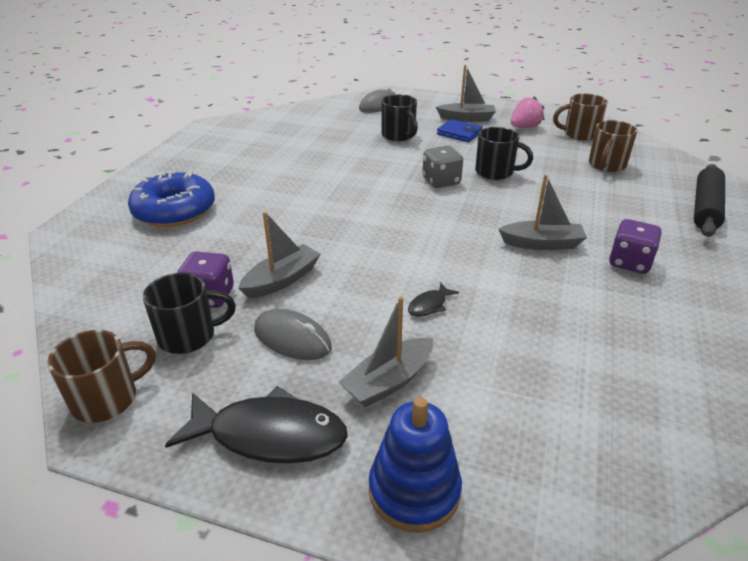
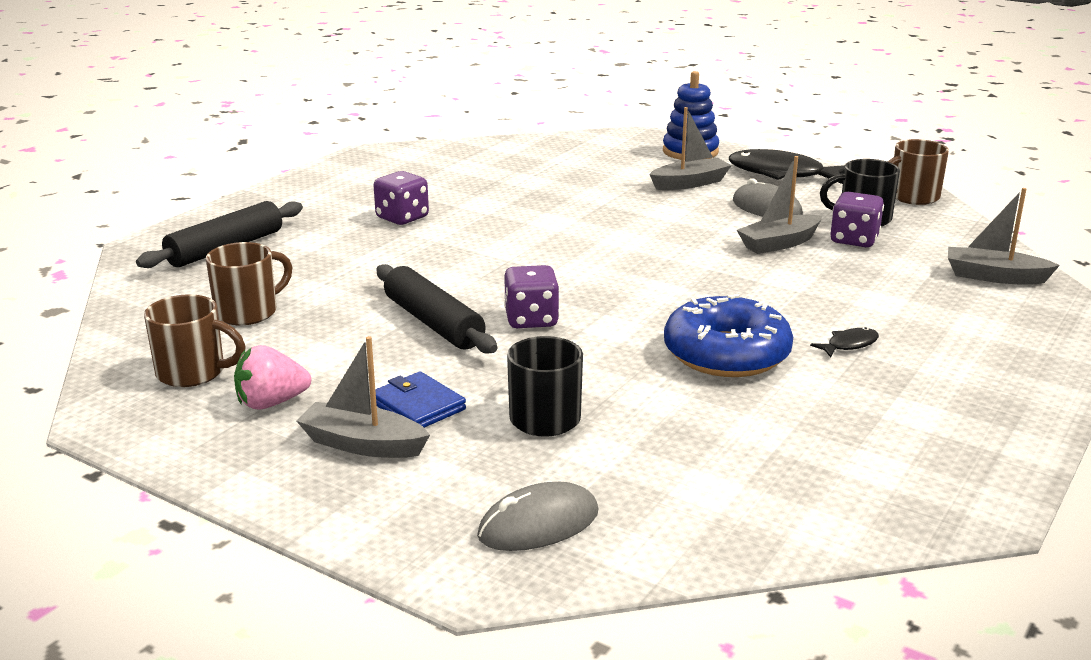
camera: 165 degrees left, 10 degrees down
blue donut [128,171,215,227] -> blue donut moved to [664,294,793,377]
black fish [408,283,459,317] -> black fish moved to [810,327,879,357]
grey dice [422,146,463,188] -> purple dice [504,265,559,328]
black mug [475,127,533,180] -> black rolling pin [376,264,497,354]
grey boat [498,175,587,250] -> grey boat moved to [948,188,1060,284]

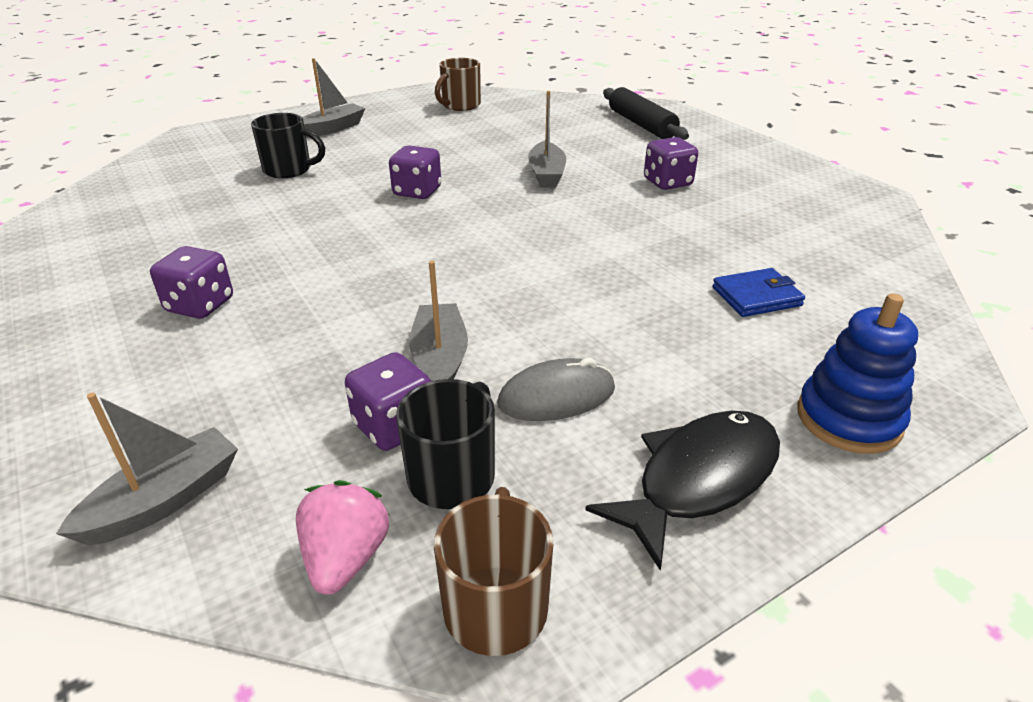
camera: 115 degrees right, 10 degrees up
brown mug [206,242,292,325] -> none
pink strawberry [234,345,311,410] -> pink strawberry moved to [296,480,389,595]
blue wallet [375,372,466,428] -> blue wallet moved to [712,268,805,317]
black rolling pin [376,264,497,354] -> none
grey mouse [477,482,599,551] -> none
grey boat [649,107,732,190] -> grey boat moved to [528,91,566,188]
blue donut [664,294,793,377] -> none
black fish [810,327,879,357] -> purple dice [150,246,233,319]

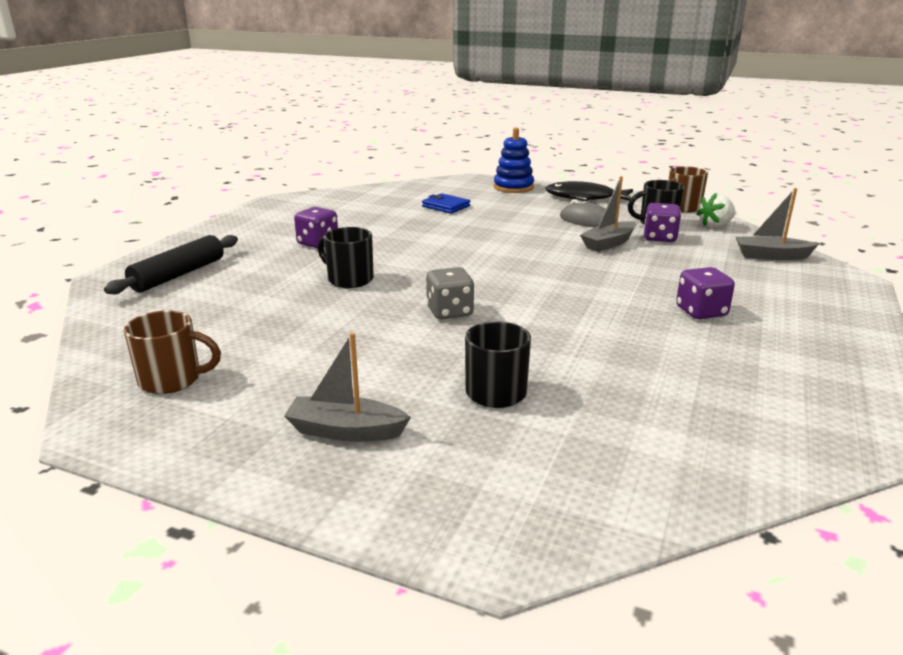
camera: 125 degrees left, 10 degrees down
pink strawberry [296,480,389,595] -> white strawberry [696,193,736,228]
purple dice [389,145,441,199] -> grey dice [426,267,474,320]
grey boat [528,91,566,188] -> black mug [318,227,374,288]

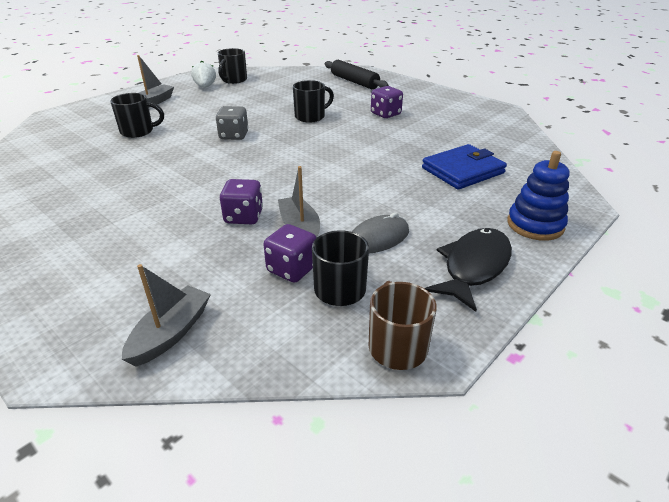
camera: 110 degrees right, 10 degrees up
brown mug [124,310,221,394] -> black mug [218,48,247,84]
blue wallet [422,193,470,214] -> blue wallet [422,144,507,190], size x1.59
purple dice [676,267,735,319] -> purple dice moved to [220,179,263,224]
white strawberry [696,193,736,228] -> white strawberry moved to [191,61,216,88]

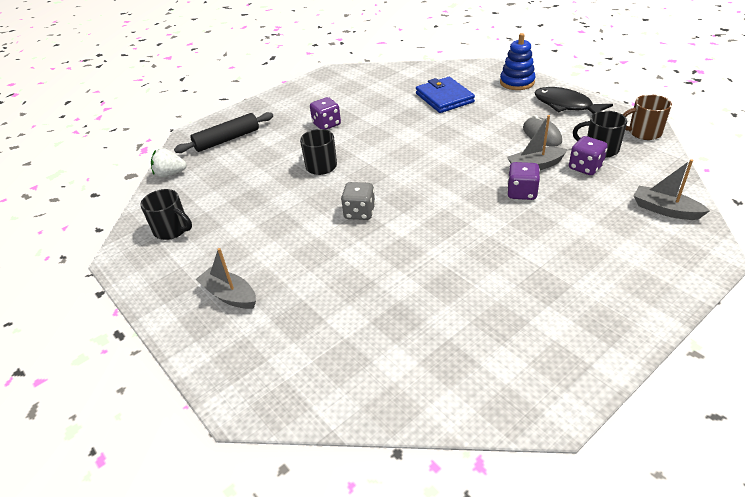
camera: 80 degrees left, 5 degrees up
black mug [110,93,164,138] -> none
white strawberry [191,61,216,88] -> white strawberry moved to [151,148,187,177]

